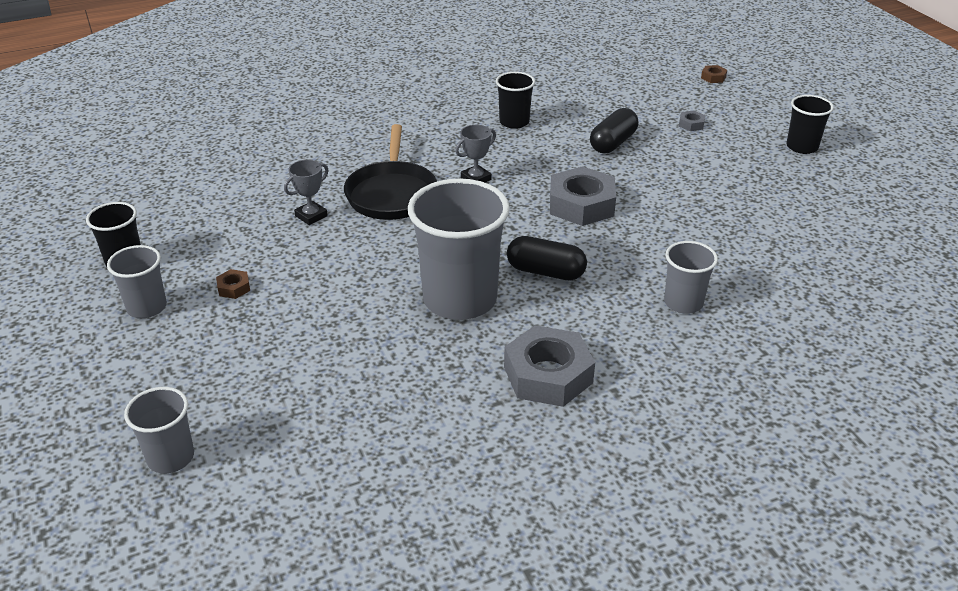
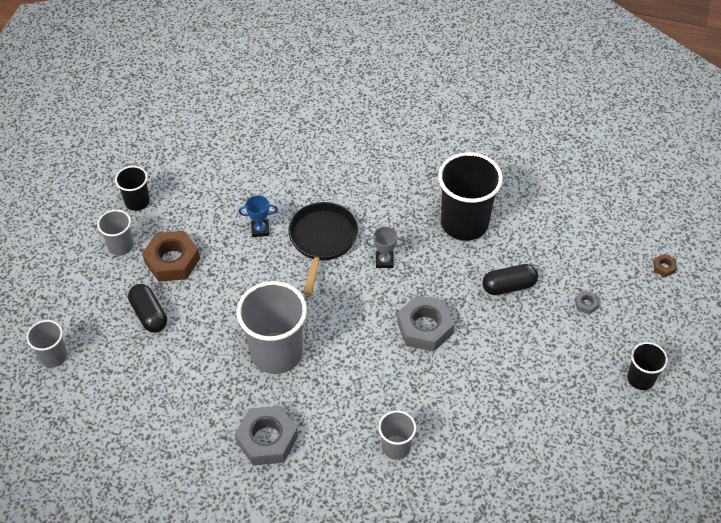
camera: 40 degrees right, 15 degrees up
brown nut [216,269,250,299] -> brown nut [142,231,200,282], size x2.32
grey trophy [284,160,329,225] -> blue trophy [238,195,278,237]
black pan [344,124,437,220] -> black pan turned 150 degrees clockwise [288,202,358,295]
black cup [496,72,535,129] -> black cup [438,152,503,241], size x1.91
black capsule [507,236,587,281] -> black capsule moved to [128,284,167,333]

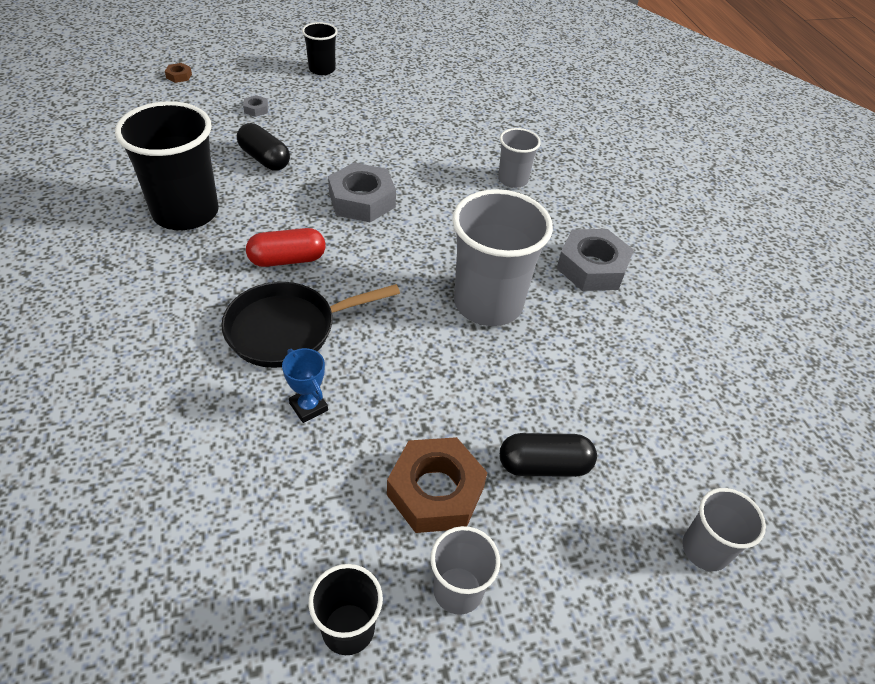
camera: 125 degrees left, 5 degrees down
black capsule [128,284,167,333] -> black capsule turned 60 degrees clockwise [500,433,597,477]
grey trophy [365,226,405,268] -> red capsule [246,228,325,267]

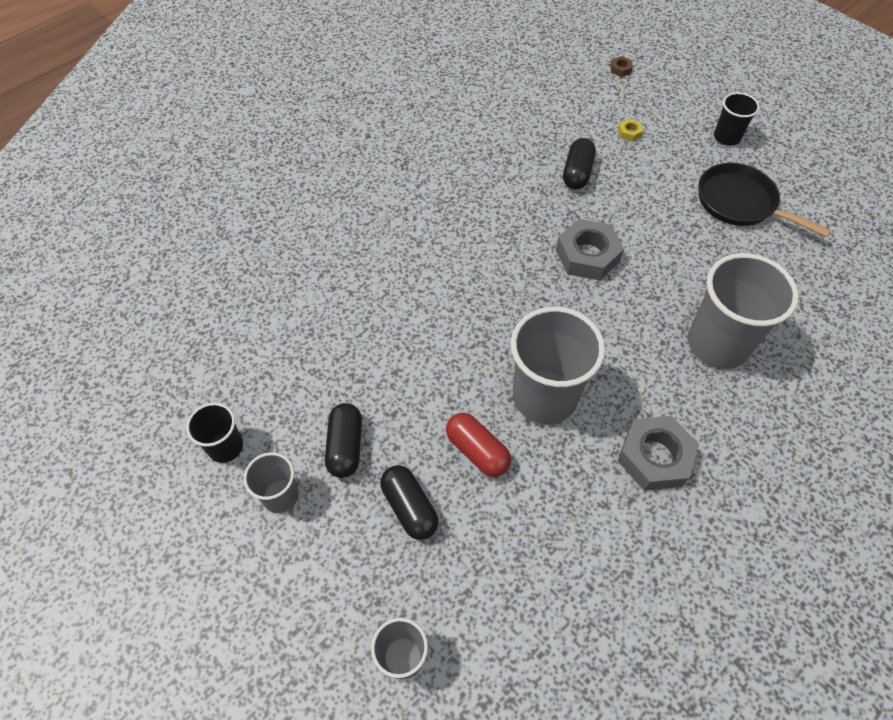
camera: 65 degrees right, 10 degrees up
black cup [115,101,219,230] -> none
black pan [221,282,400,368] -> black pan moved to [698,163,831,237]
grey nut [243,95,268,117] -> yellow nut [618,119,643,142]
red capsule [246,228,325,267] -> red capsule moved to [446,413,511,477]
blue trophy [282,348,328,423] -> none
brown nut [387,437,488,533] -> black capsule [325,403,362,478]
grey cup [498,128,541,188] -> grey cup [688,253,799,369], size x1.91

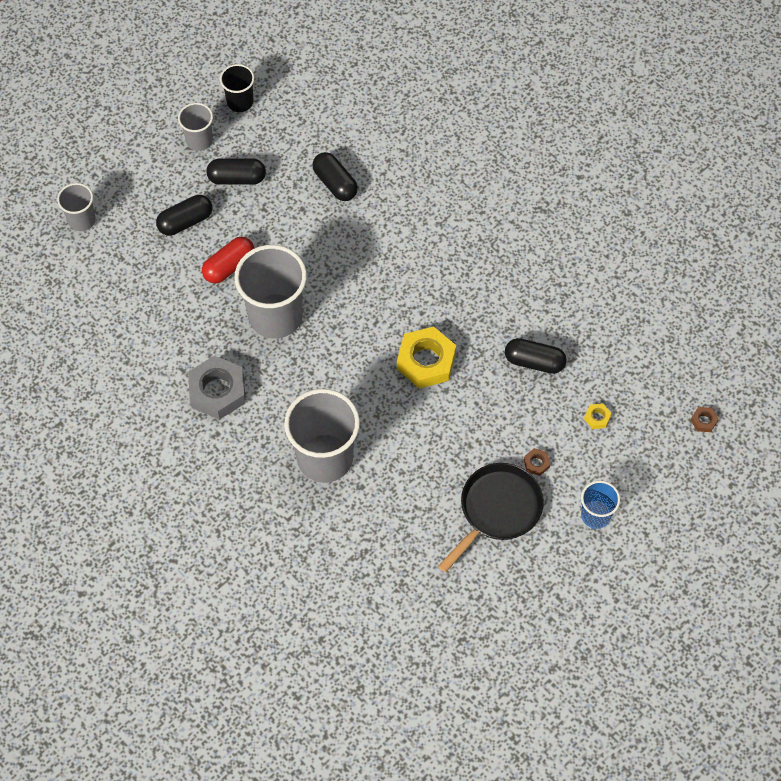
camera: 90 degrees right, 5 degrees up
grey nut [556,219,624,281] -> yellow nut [397,326,456,389]
black cup [714,92,760,146] -> blue cup [581,480,620,529]
none -> black capsule [312,152,358,201]
none -> brown nut [524,448,550,476]

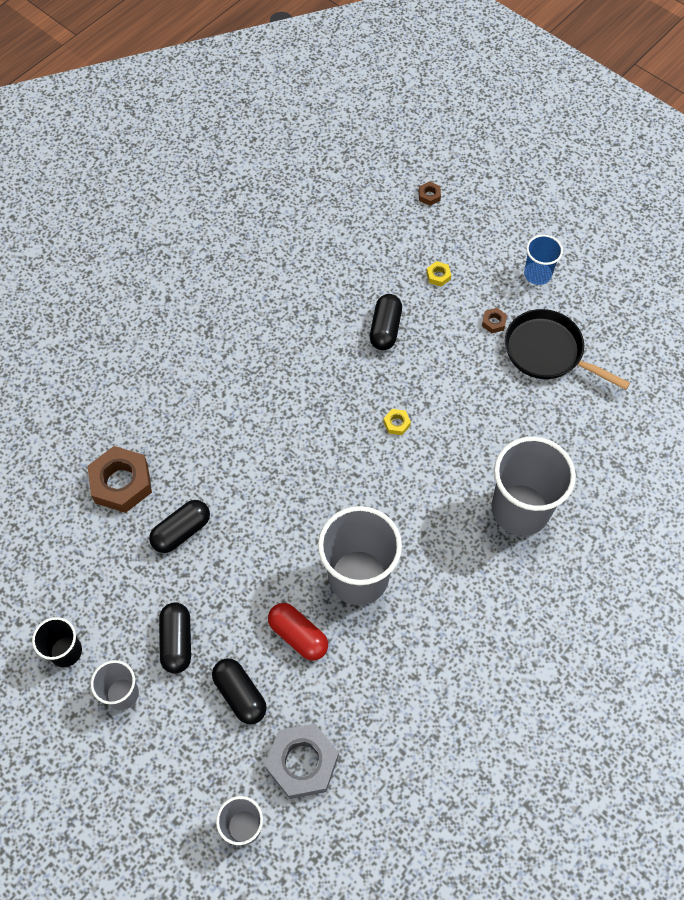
camera: 95 degrees left, 0 degrees up
grey nut [188,355,246,420] -> grey nut moved to [265,723,339,799]
yellow nut [397,326,456,389] -> yellow nut [383,409,411,435], size x0.43
none -> brown nut [87,446,152,513]

